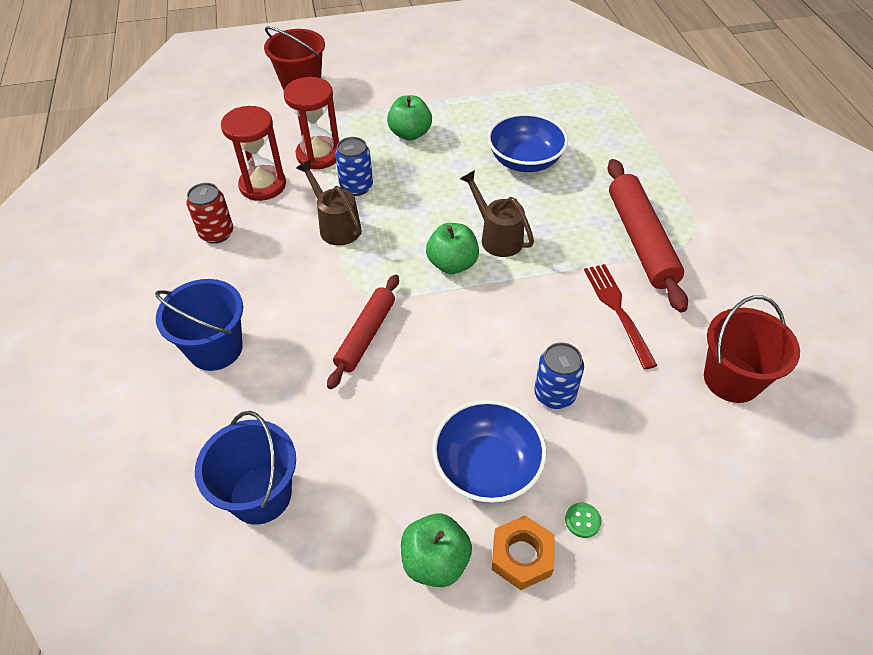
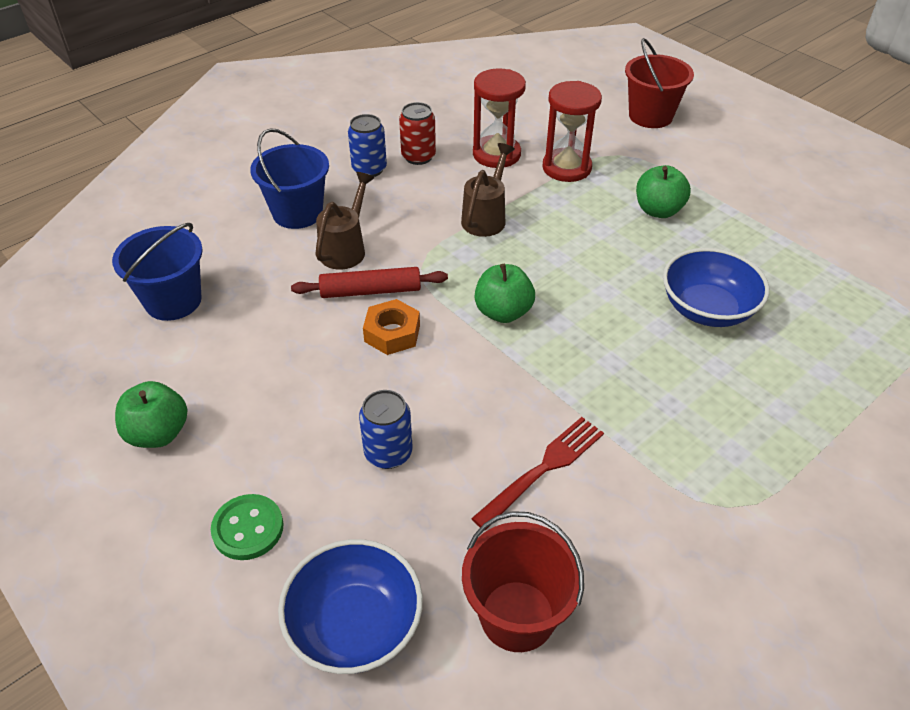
camera: 60 degrees right, 5 degrees down
blue can [335,137,373,196] -> blue can moved to [348,114,387,177]
blue bowl [432,400,547,503] -> blue bowl moved to [278,539,423,674]
brown watering can [460,170,534,257] -> brown watering can moved to [315,172,374,270]
orange nut [492,515,554,590] -> orange nut moved to [363,299,420,355]
green button [565,503,601,538] -> green button [211,494,283,560], size x1.81
red rolling pin [607,159,688,312] -> none

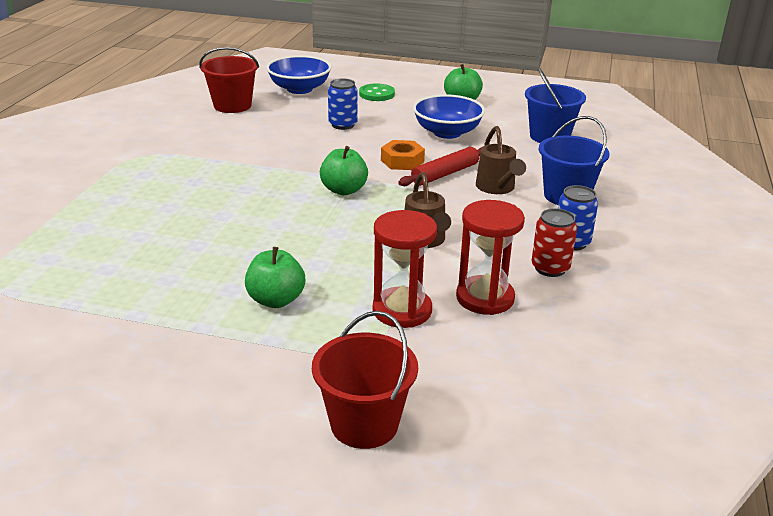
camera: 145 degrees right, 15 degrees down
red fork [471,417,604,530] -> none
blue bowl [663,248,769,327] -> blue bowl moved to [413,94,485,139]

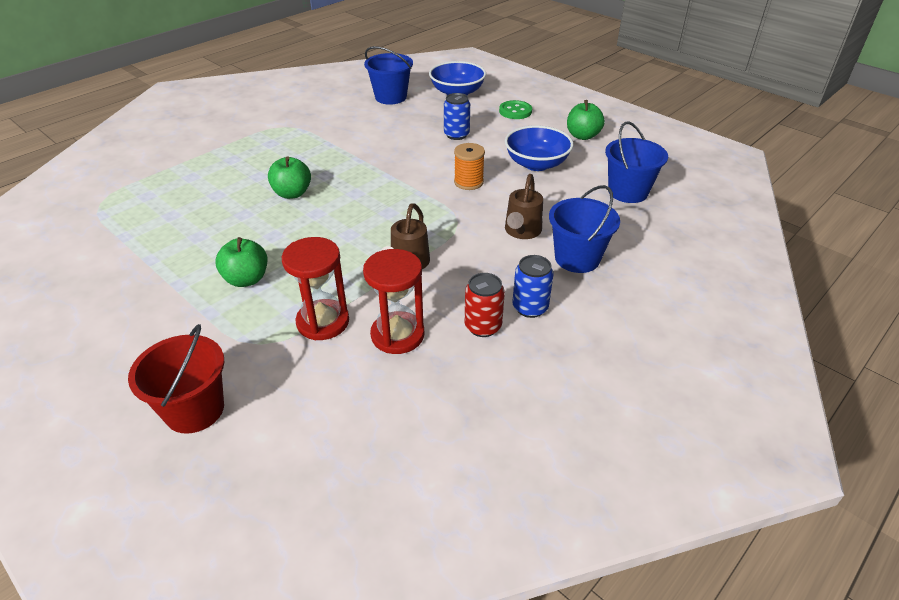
camera: 30 degrees right, 10 degrees up
red bucket [199,47,259,113] -> blue bucket [364,46,413,105]
green apple [320,146,368,195] -> green apple moved to [268,156,311,199]
orange nut [381,140,425,170] -> orange spool [454,143,485,190]
red rolling pin [398,147,482,186] -> none

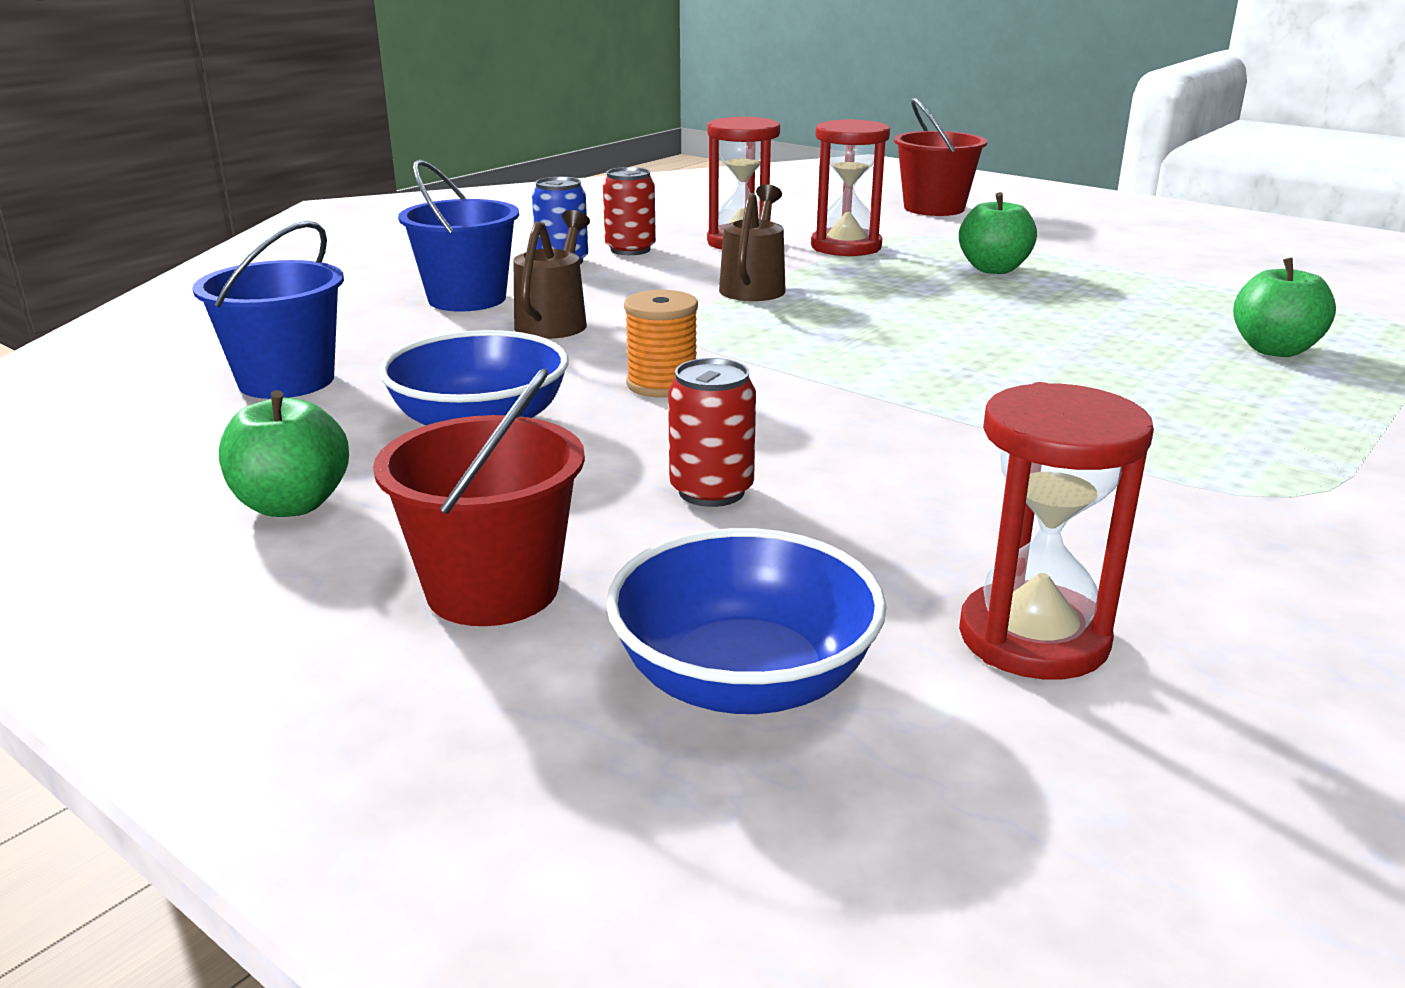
camera: 175 degrees right, 15 degrees down
green apple [268,156,311,199] -> green apple moved to [1233,258,1336,357]
blue bucket [364,46,413,105] -> red hourglass [959,382,1154,679]
blue can [444,93,470,140] -> red can [668,358,756,507]
green button [499,100,532,119] -> red bucket [373,368,585,626]

